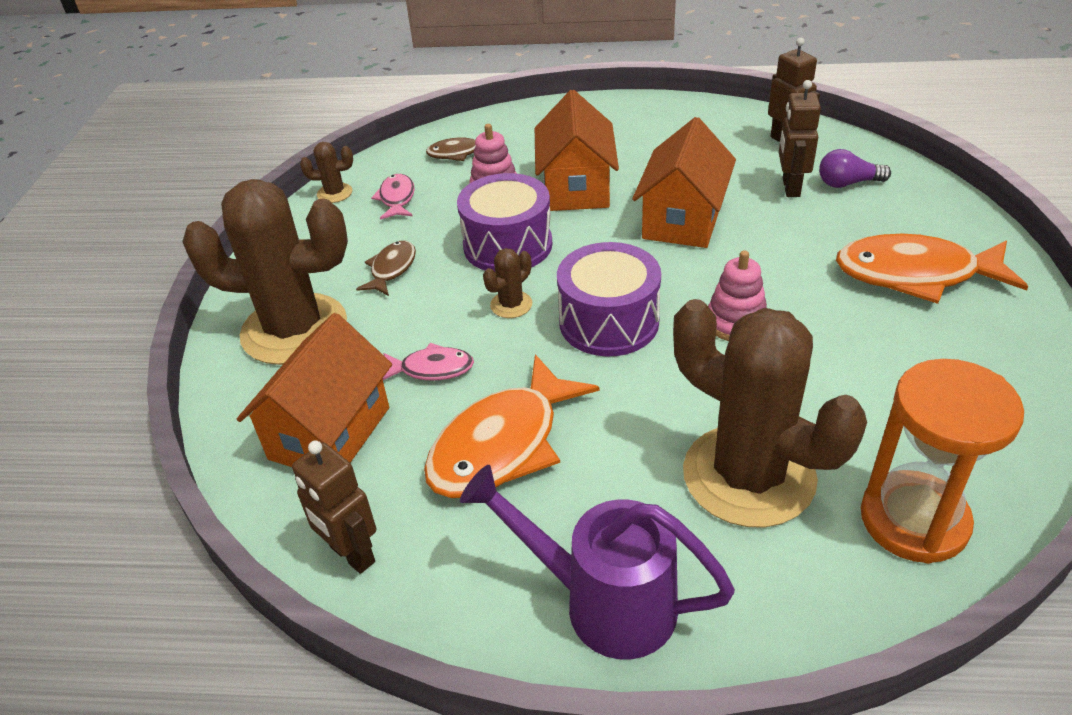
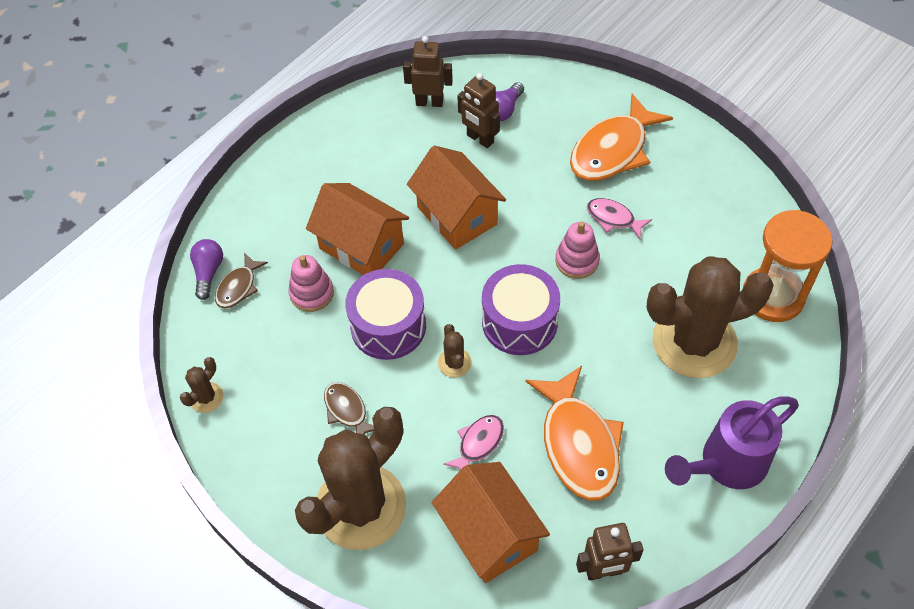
camera: 55 degrees left, 15 degrees up
pink fish [371,174,415,220] -> pink fish moved to [587,198,652,239]
none -> purple light bulb [190,239,223,300]

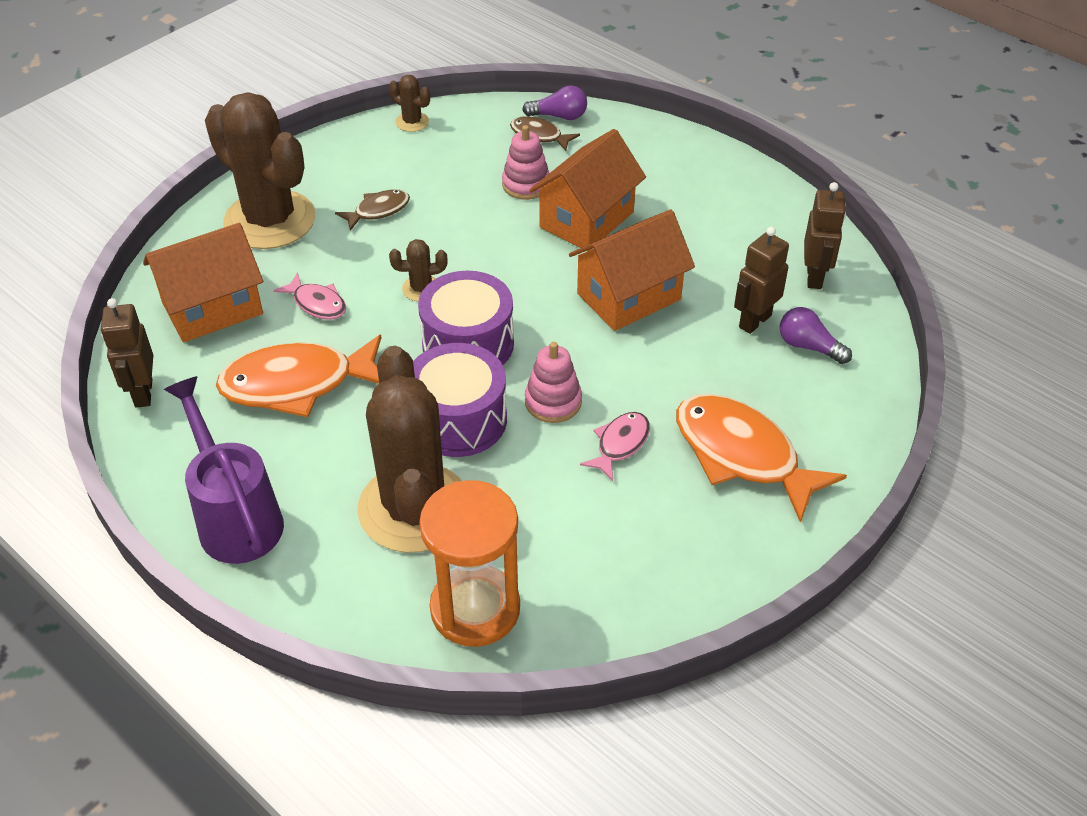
camera: 90 degrees right, 10 degrees down
purple drum [345,269,426,360] -> purple drum moved to [413,343,507,457]

